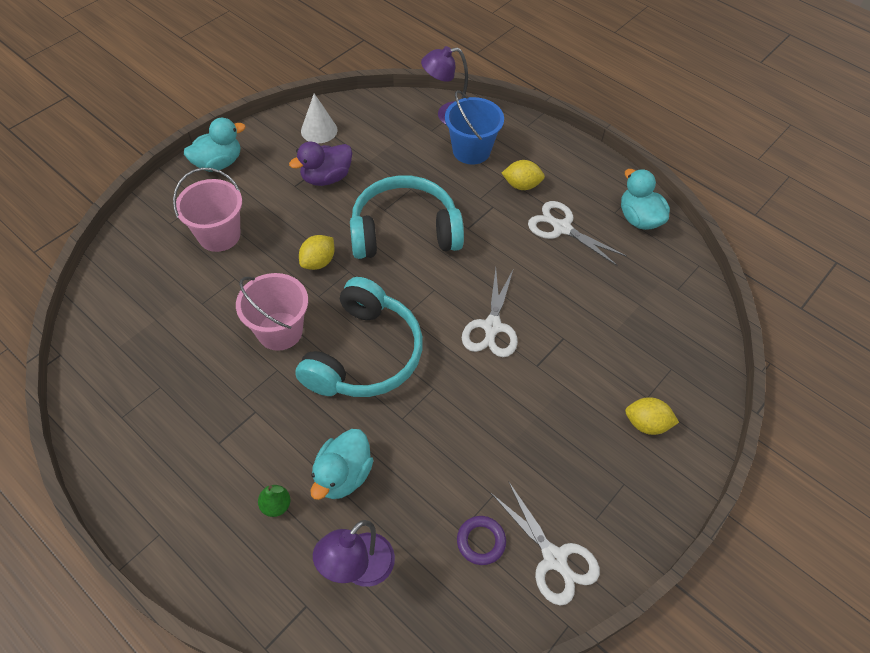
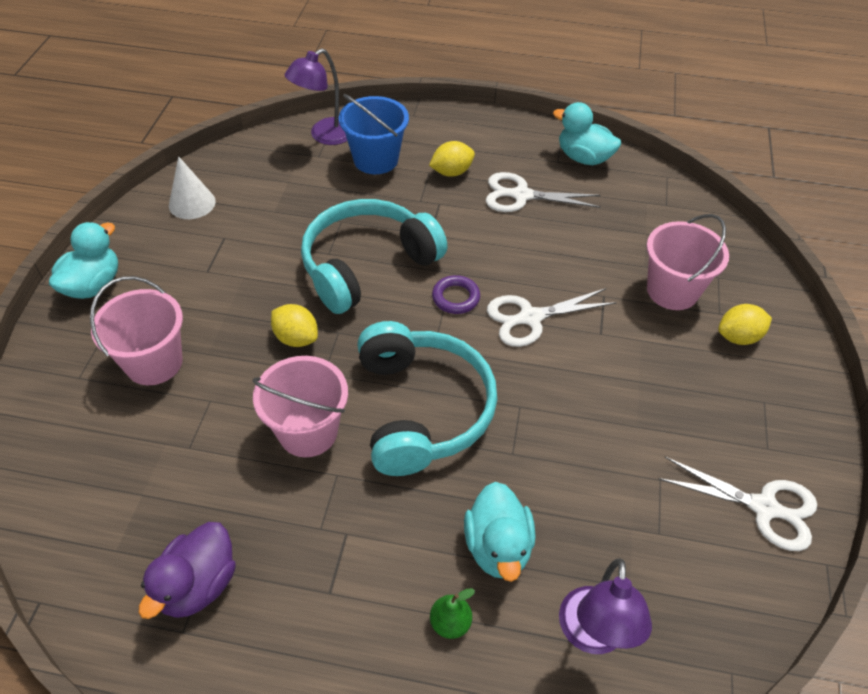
camera: 30 degrees left, 5 degrees down
purple duck [289,142,352,186] -> purple duck moved to [139,522,236,619]
yellow lemon [299,235,335,270] -> yellow lemon turned 60 degrees counterclockwise [271,304,318,347]
purple ring [457,516,506,565] -> purple ring moved to [432,275,480,314]
white scissors [462,268,518,357] -> white scissors turned 90 degrees clockwise [487,288,617,347]
none -> pink bucket [647,214,729,310]

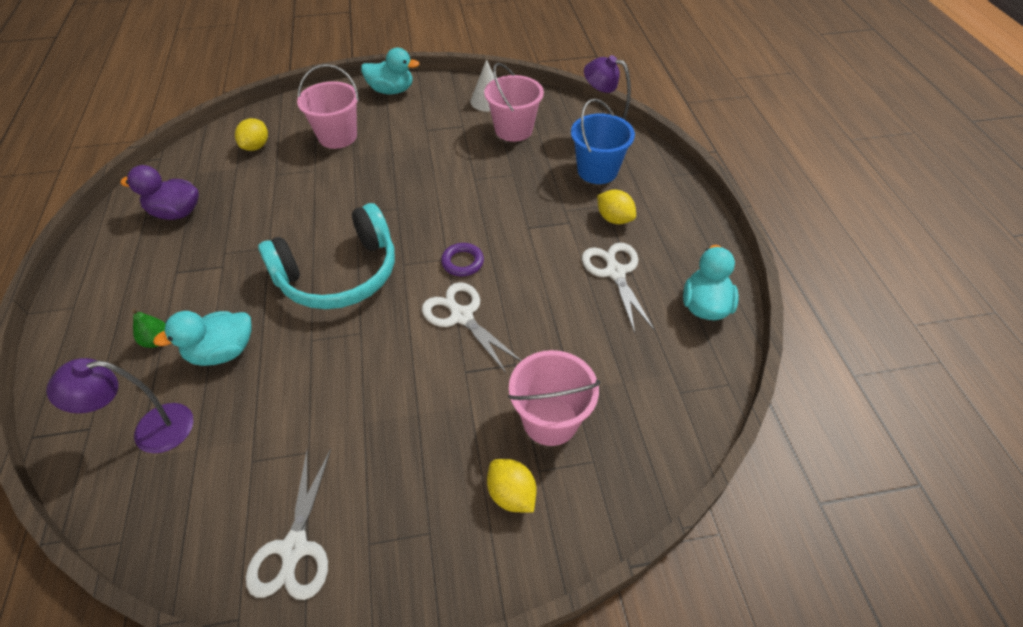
camera: 70 degrees right, 0 degrees up
pink bucket [252,356,348,457] -> pink bucket moved to [484,63,544,142]
yellow lemon [271,304,318,347] -> yellow lemon moved to [235,118,268,151]
turquoise headphones [301,199,447,314] -> none

